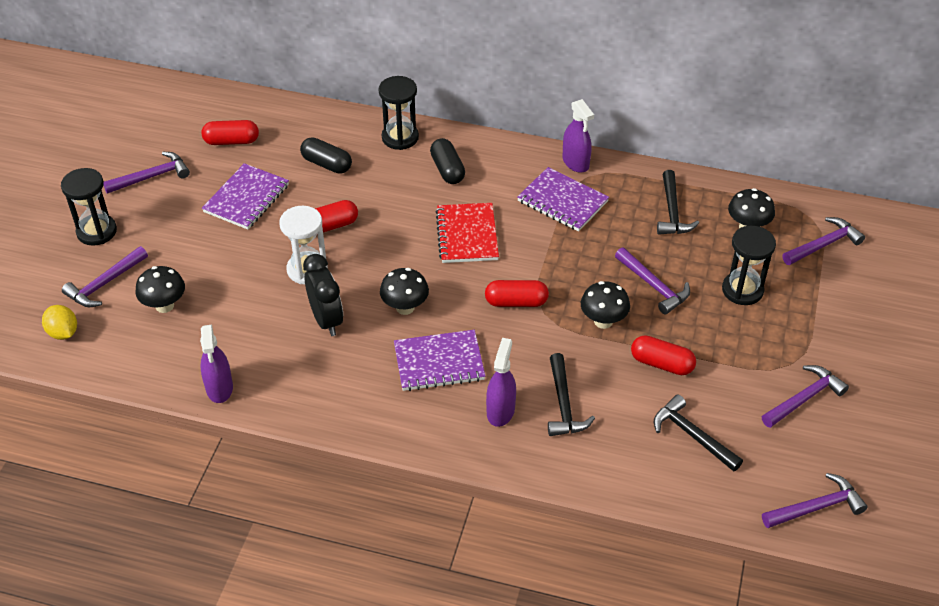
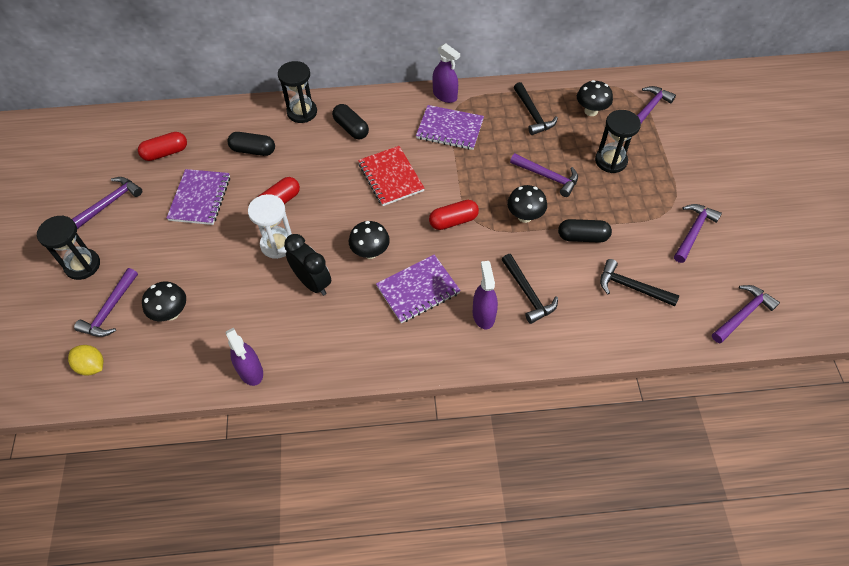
camera: 20 degrees left, 10 degrees up
red capsule [631,335,696,375] -> black capsule [558,219,612,243]

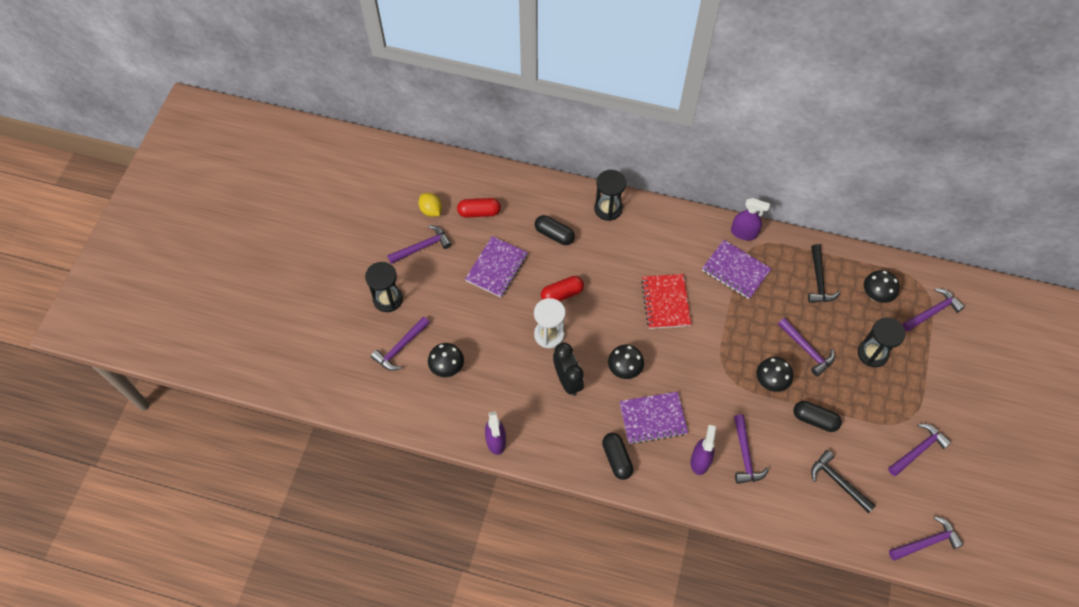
camera: 20 degrees right, 5 degrees up
yellow lemon [68,345,103,376] -> yellow lemon moved to [419,193,442,217]
black capsule [332,104,369,139] -> black capsule moved to [602,433,633,480]
red capsule [429,200,479,230] -> none
purple spray bottle [432,43,460,103] -> purple spray bottle turned 45 degrees counterclockwise [731,198,770,241]
black hammer [502,254,558,324] -> purple hammer [734,414,769,484]

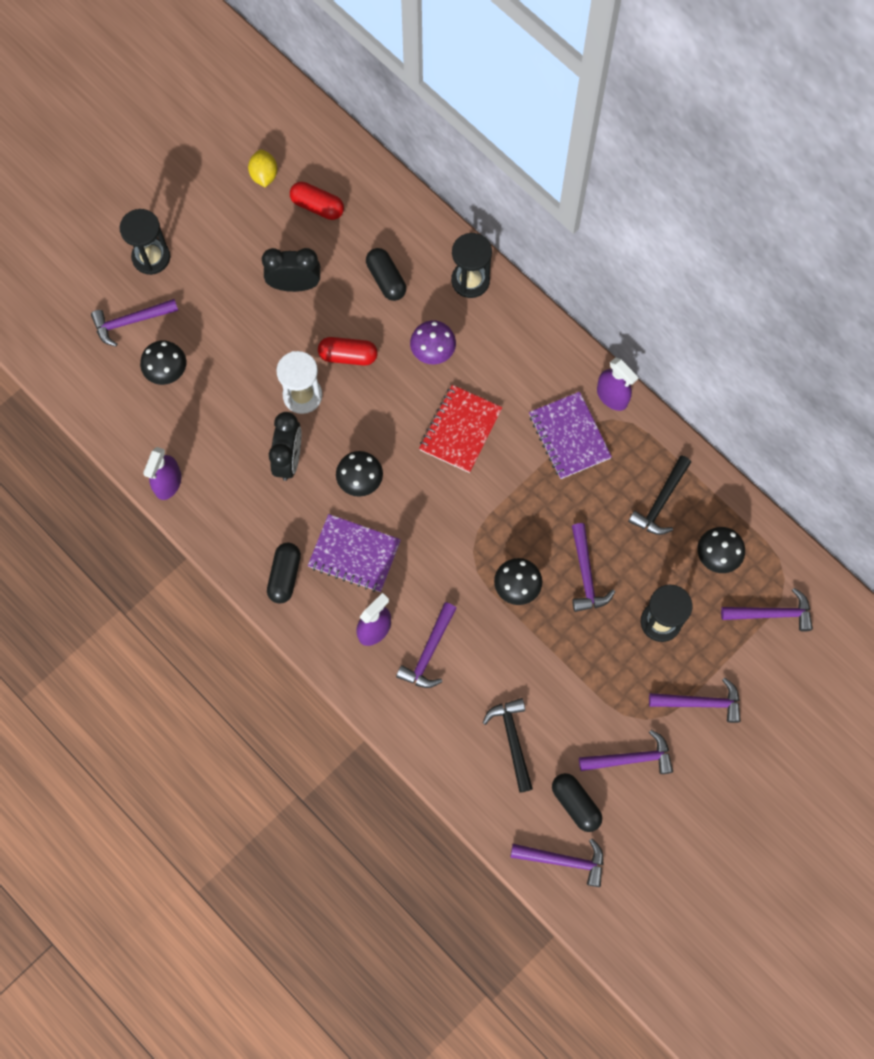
camera: 30 degrees right, 10 degrees up
purple hammer [387,225,452,264] -> purple hammer moved to [649,677,741,723]
purple notebook [465,236,528,297] -> black clock [262,248,320,292]
black capsule [793,401,842,432] -> black capsule moved to [552,773,602,832]
none -> purple mushroom [410,320,456,364]

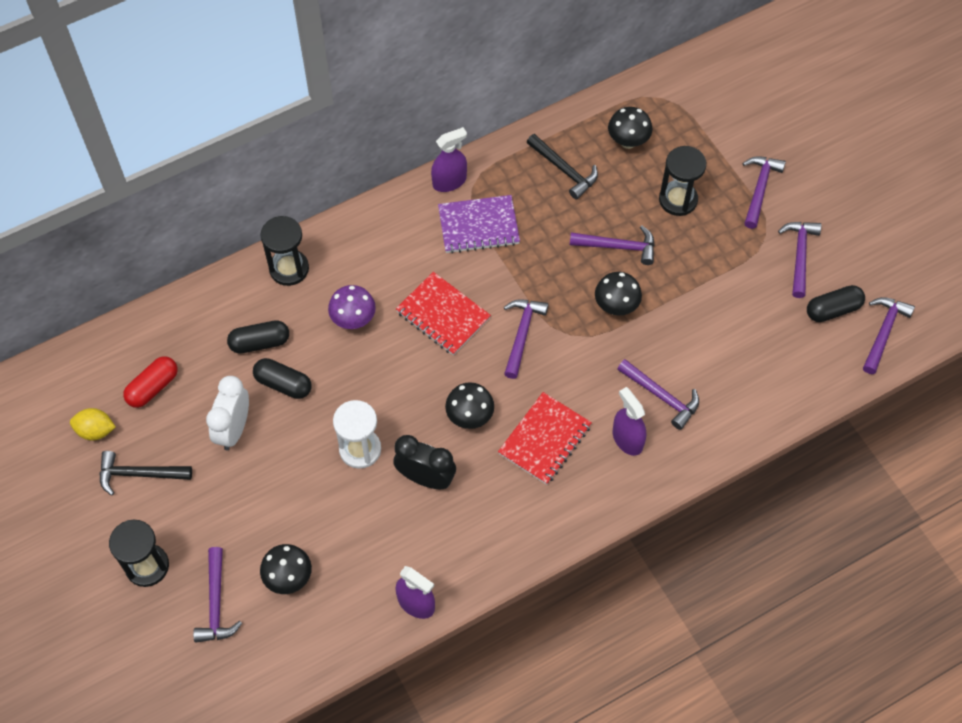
camera: 75 degrees left, 10 degrees down
black clock [262,248,320,292] -> white clock [206,376,249,450]
black capsule [267,543,301,604] -> black capsule moved to [253,358,312,399]
purple notebook [308,514,401,592] -> red notebook [498,392,592,485]
red capsule [318,337,378,365] -> none
black hammer [483,698,533,793] -> black hammer moved to [100,451,192,495]
purple hammer [721,588,813,632] -> purple hammer moved to [504,299,549,379]

